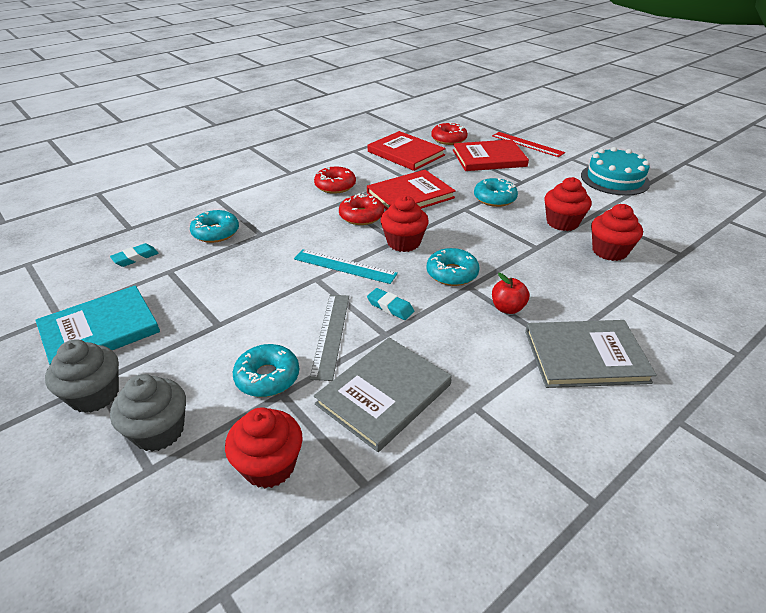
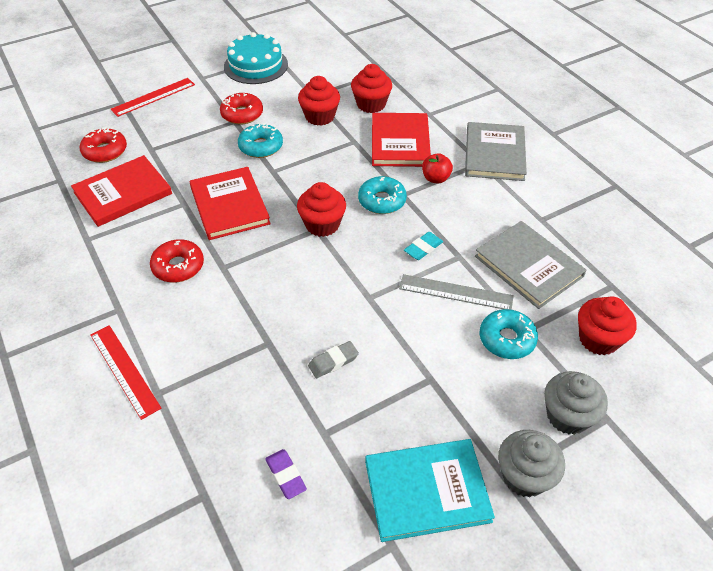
camera: 80 degrees left, 10 degrees up
turquoise book [35,285,160,364] -> turquoise book turned 75 degrees counterclockwise [365,439,495,542]
turquoise eraser [110,243,159,267] -> purple eraser [265,449,307,499]
turquoise donut [190,210,239,243] -> none
turquoise ruler [294,249,398,284] -> none
red donut [339,193,384,225] -> red donut moved to [220,93,263,124]
red book [453,139,529,171] -> red book moved to [372,113,431,167]
none -> red ruler [90,325,161,420]
none -> grey eraser [308,341,359,378]

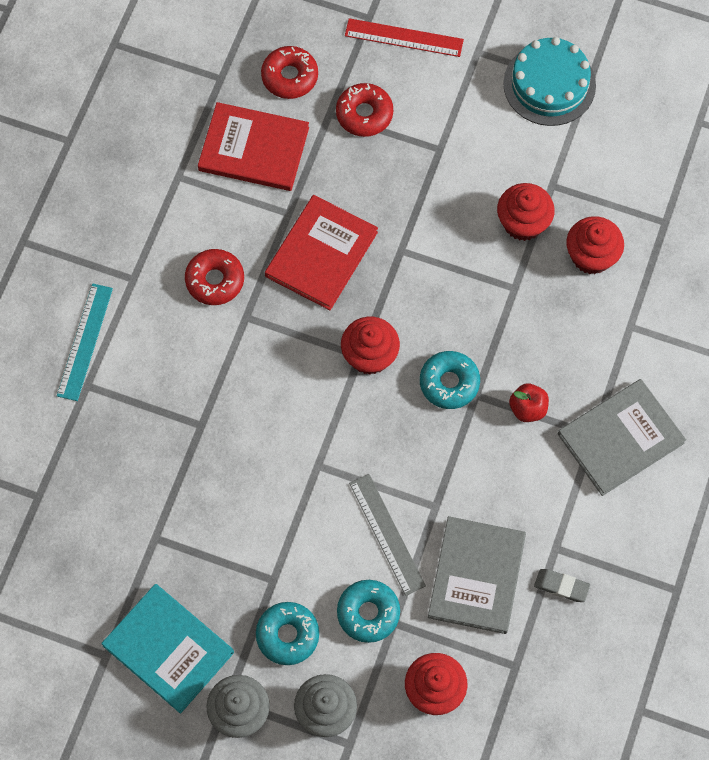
camera: 50 degrees right, 20 degrees up
red ruler [90,325,161,420] -> turquoise ruler [57,283,113,401]
red donut [220,93,263,124] -> red donut moved to [336,83,393,137]
turquoise donut [238,123,283,158] -> turquoise donut moved to [256,602,319,665]
purple eraser [265,449,307,499] -> none
grey eraser [308,341,359,378] -> grey eraser moved to [534,569,590,602]
red book [372,113,431,167] -> none
turquoise eraser [404,232,443,260] -> none

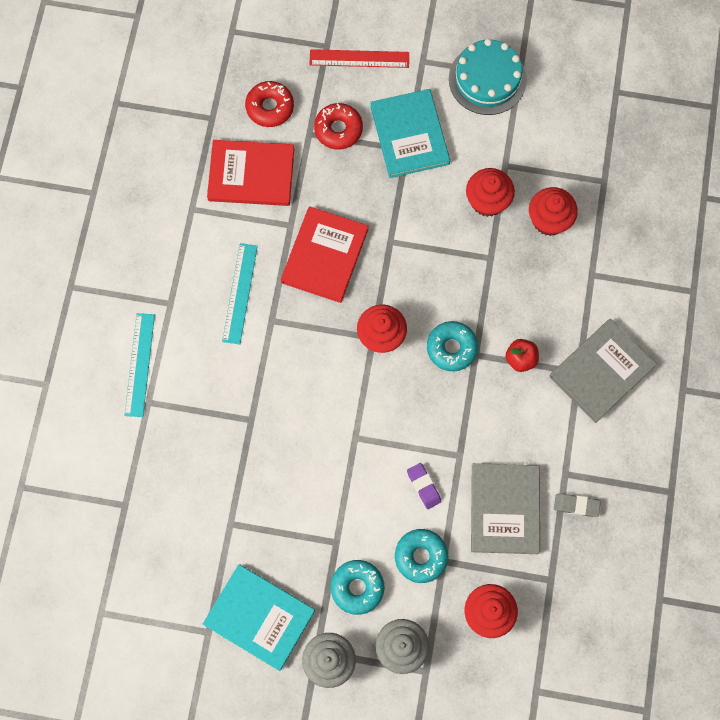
camera: 10 degrees left, 5 degrees up
red donut [185,249,244,305] -> turquoise ruler [222,243,258,345]
grey ruler [349,474,426,596] -> purple eraser [407,463,441,509]
none -> turquoise book [370,89,450,178]

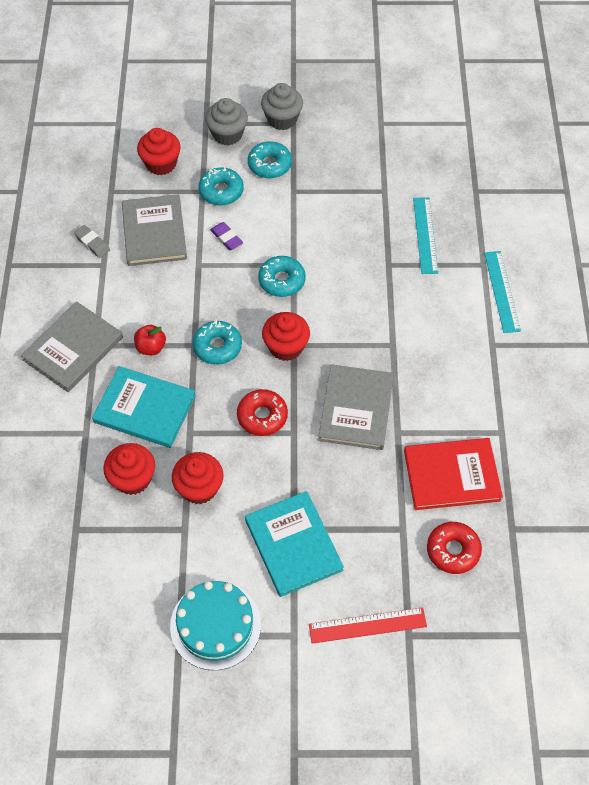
camera: 170 degrees right, 15 degrees down
turquoise book [203,564,315,671] -> turquoise book moved to [92,366,196,448]
turquoise ruler [222,243,258,345] -> turquoise ruler moved to [413,197,438,274]
red book [281,206,369,303] -> grey book [318,364,394,450]
red donut [314,103,363,149] -> red donut moved to [237,389,288,436]
grey eraser [554,494,601,517] -> grey eraser turned 45 degrees clockwise [74,225,110,258]
none -> turquoise donut [258,256,306,297]

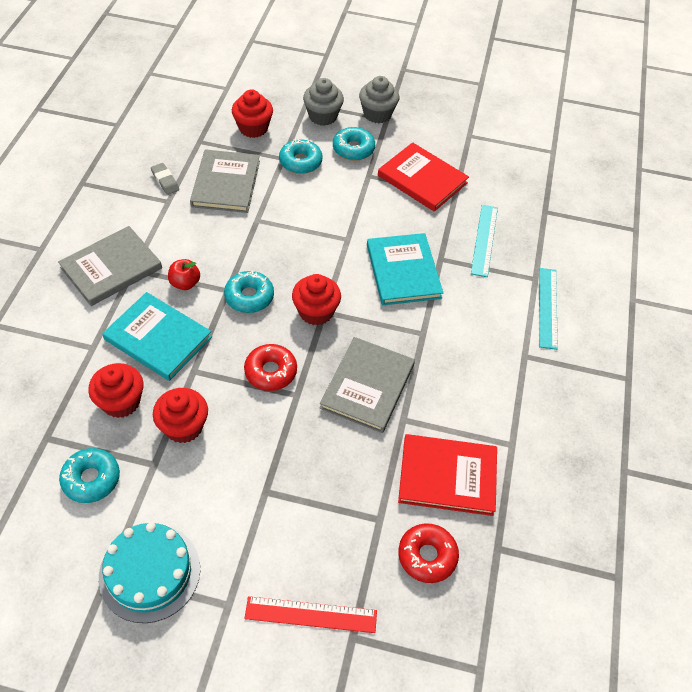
camera: 10 degrees right, 5 degrees down
purple eraser [210,222,243,250] -> none
turquoise book [245,491,344,597] -> turquoise book moved to [367,233,443,305]
turquoise donut [258,256,306,297] -> turquoise donut moved to [59,448,120,503]
none -> red book [378,142,469,212]

